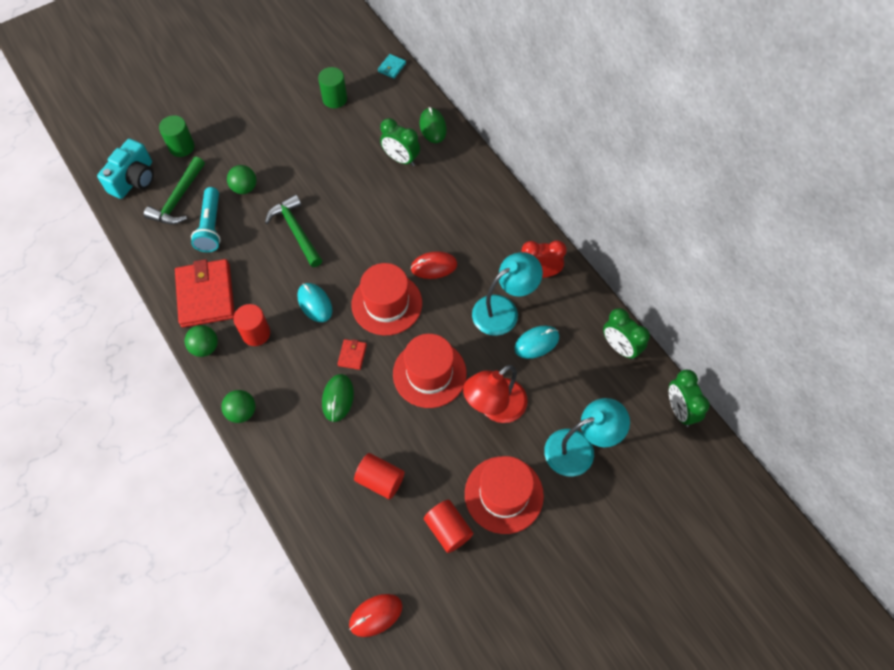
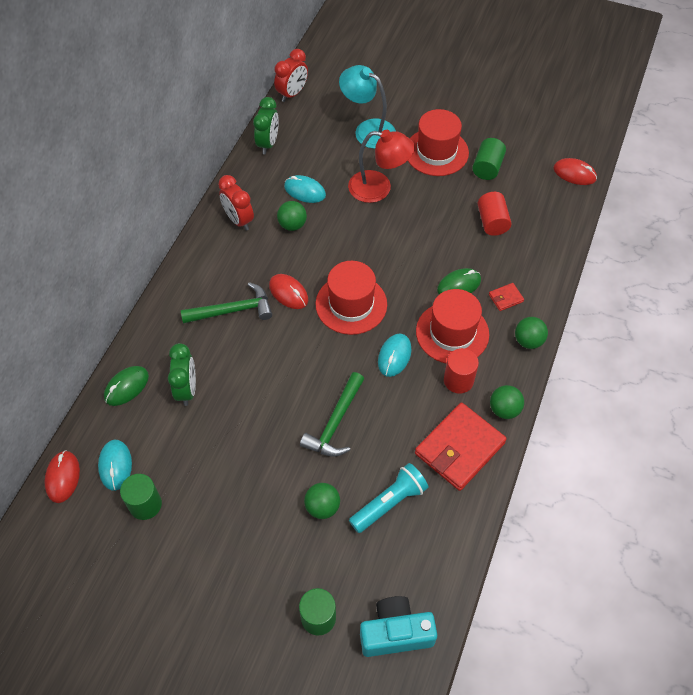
camera: 125 degrees left, 5 degrees down
green hammer [144,157,205,225] -> green hammer moved to [181,282,272,324]
red wallet [337,339,367,370] -> red wallet moved to [489,283,524,311]
turquoise wallet [378,54,406,79] -> red mouse [44,451,80,503]
red hat [393,334,467,408] -> red hat moved to [416,289,489,364]
red cylinder [424,500,473,553] -> green cylinder [472,138,506,180]
turquoise lamp [472,252,543,336] -> green ball [277,201,307,231]
green clock [669,370,709,427] -> red clock [274,49,308,102]
none -> turquoise mouse [98,440,132,491]

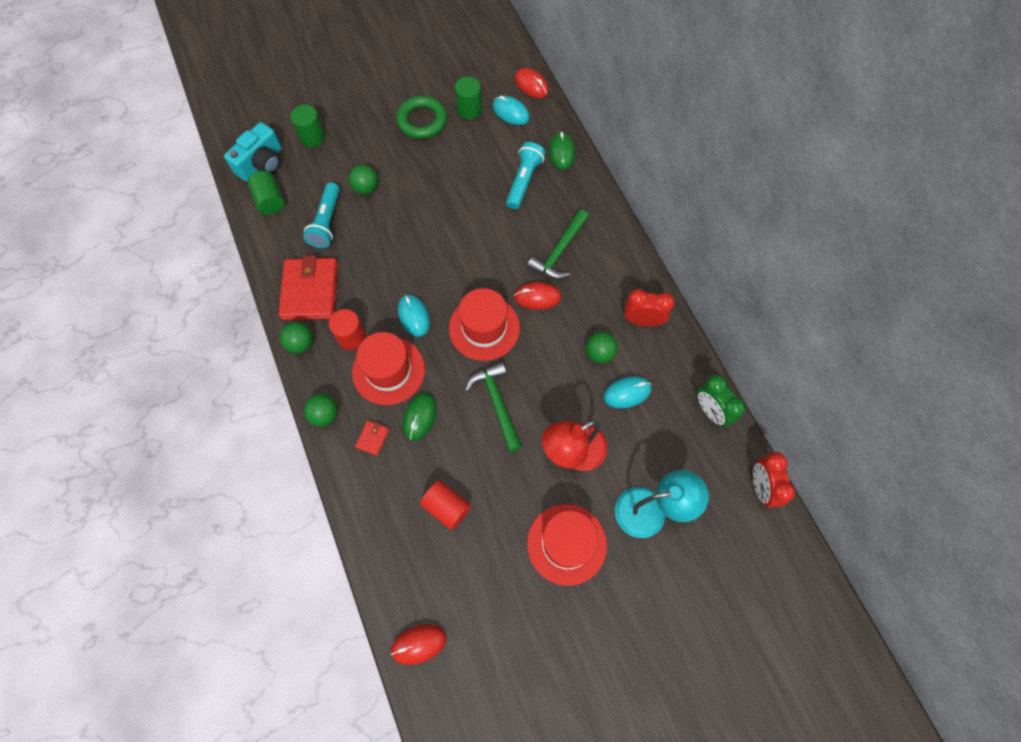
camera: 135 degrees right, 10 degrees up
green clock [168,343,196,406] -> turquoise flashlight [506,142,545,209]
green hammer [300,372,364,457] -> green hammer moved to [465,362,522,452]
green cylinder [472,138,506,180] -> green cylinder moved to [247,171,285,215]
none -> green ring [396,96,447,139]

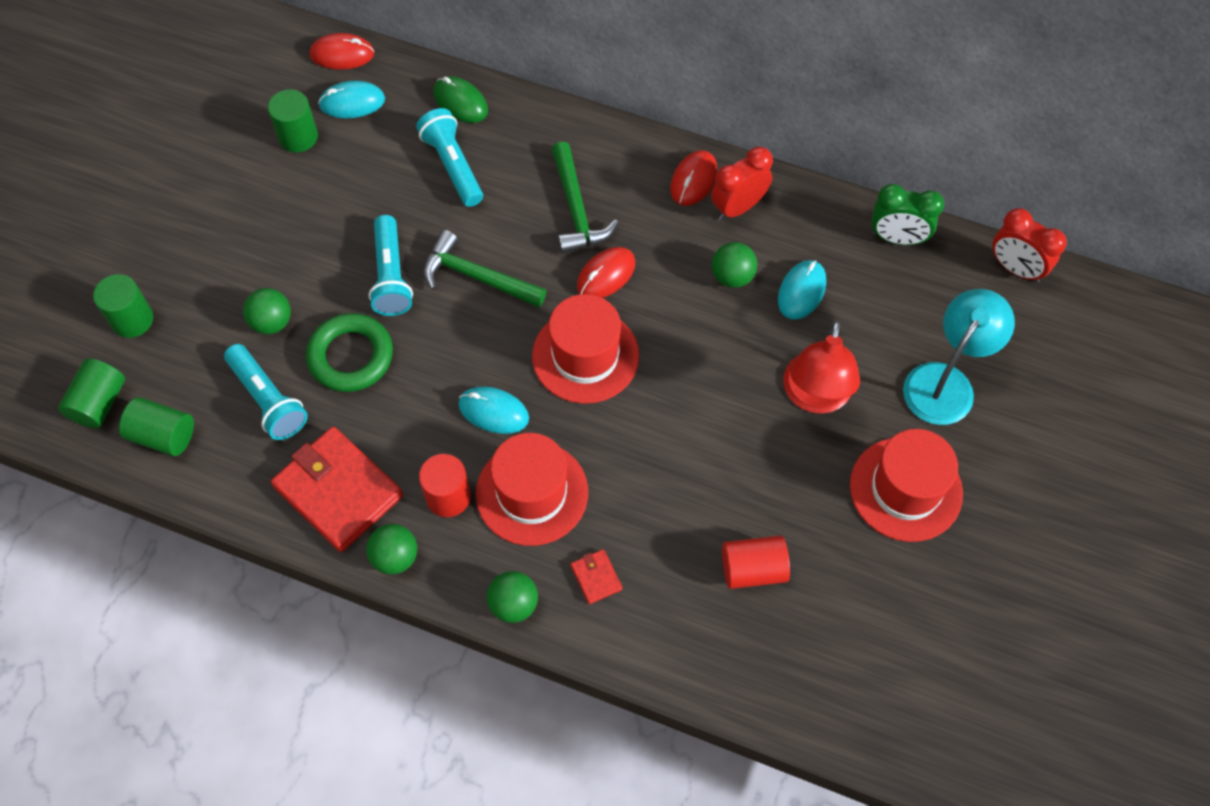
camera: 45 degrees left, 5 degrees down
turquoise camera [224,122,282,181] -> green cylinder [58,359,125,428]
red mouse [390,624,447,665] -> red mouse moved to [671,150,717,206]
green ring [396,96,447,139] -> green ring moved to [306,313,393,392]
green mouse [403,393,437,440] -> none
green hammer [465,362,522,452] -> green hammer moved to [423,230,546,307]
none -> turquoise flashlight [368,215,413,316]

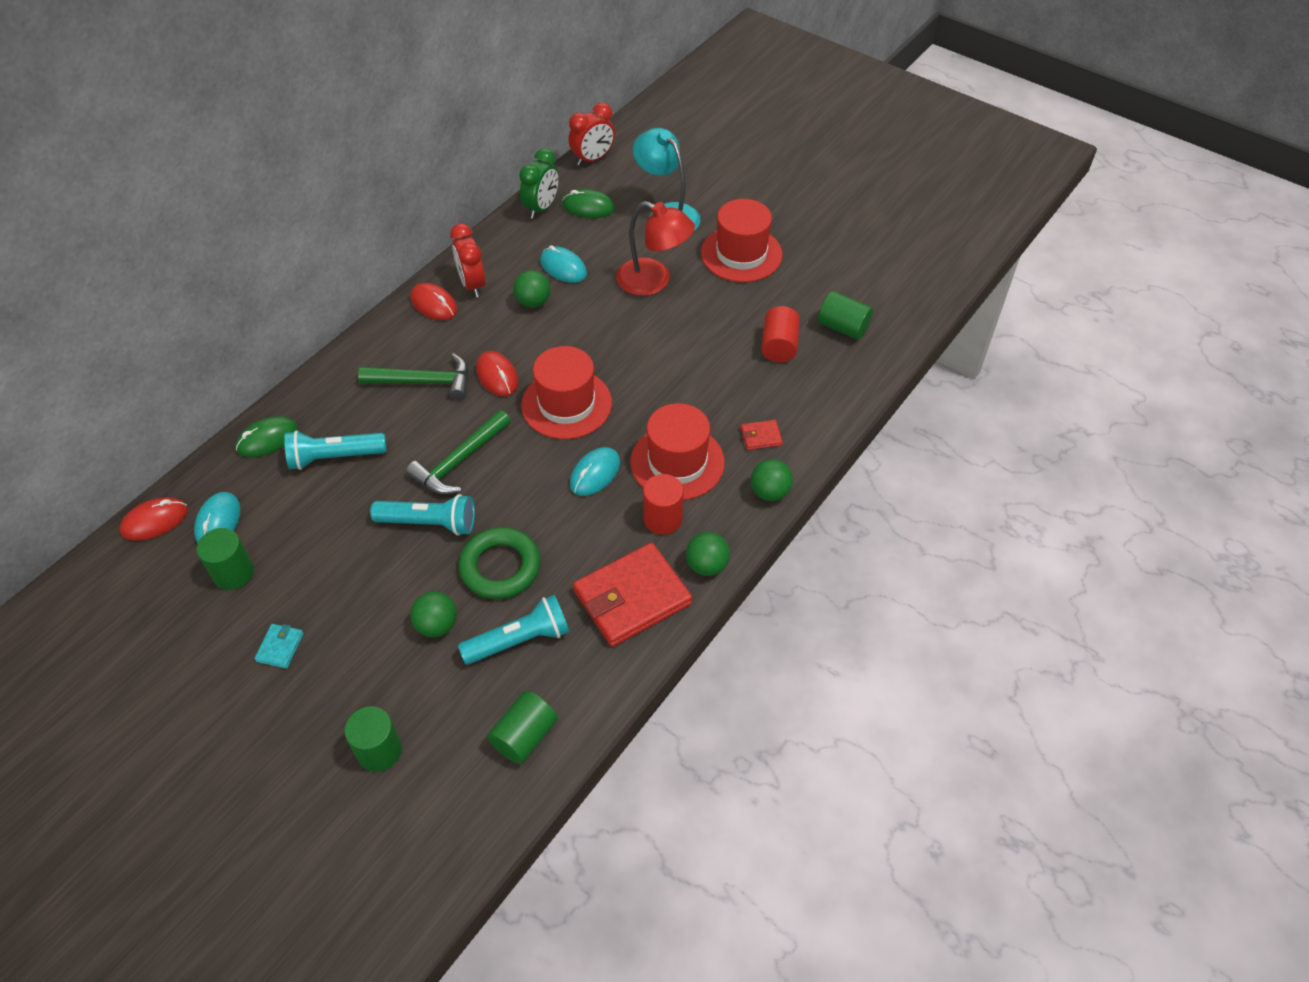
camera: 75 degrees left, 10 degrees down
green cylinder [58,359,125,428] -> green cylinder moved to [818,291,873,340]
red mouse [310,33,374,70] -> red mouse turned 45 degrees clockwise [120,497,188,541]
none -> turquoise wallet [254,624,304,669]
none -> green mouse [562,189,615,218]

